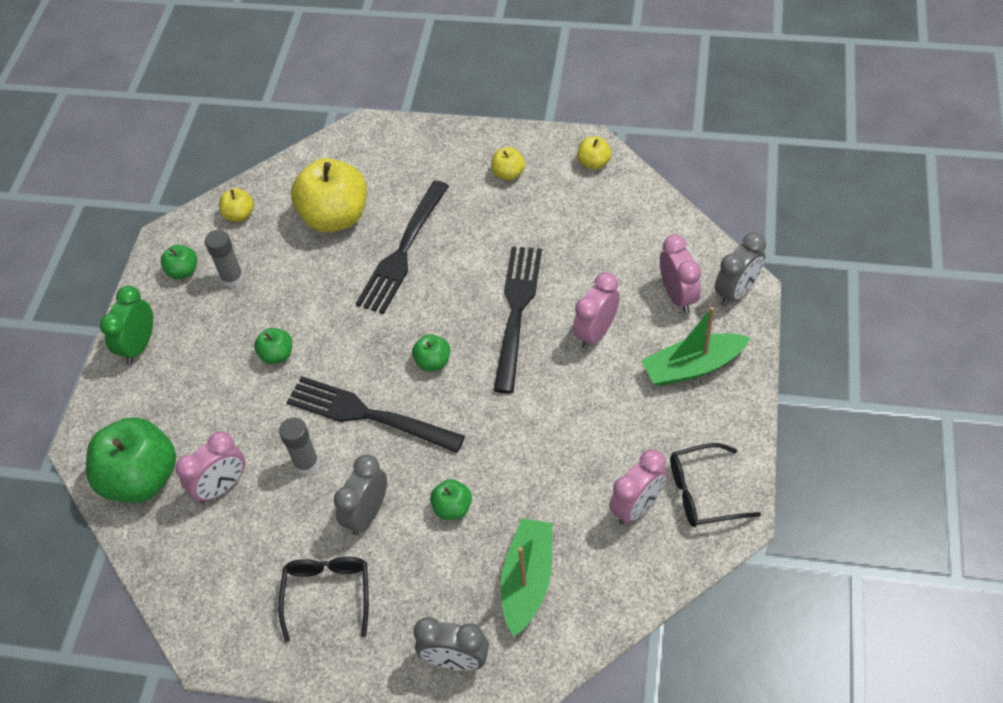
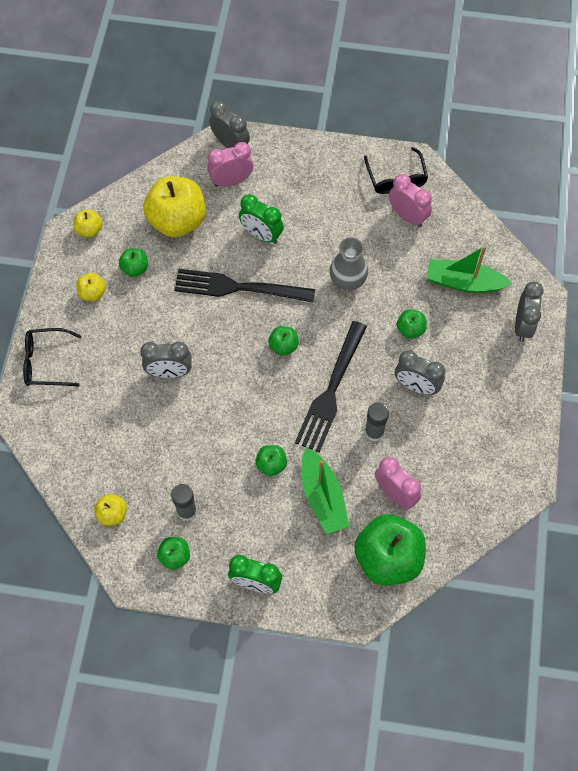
camera: 95 degrees left, 10 degrees up
black glasses [278,557,369,642] -> black glasses moved to [23,328,81,386]
yellow apple [291,158,367,232] -> yellow apple moved to [143,176,206,237]
black fork [355,180,449,314] -> grey clock [140,341,192,378]
pink clock [573,272,620,349] -> green clock [239,194,284,244]
green boat [641,307,751,386] -> green boat moved to [302,447,349,534]
none -> green apple [119,248,148,277]
none -> grey vase [330,237,368,291]

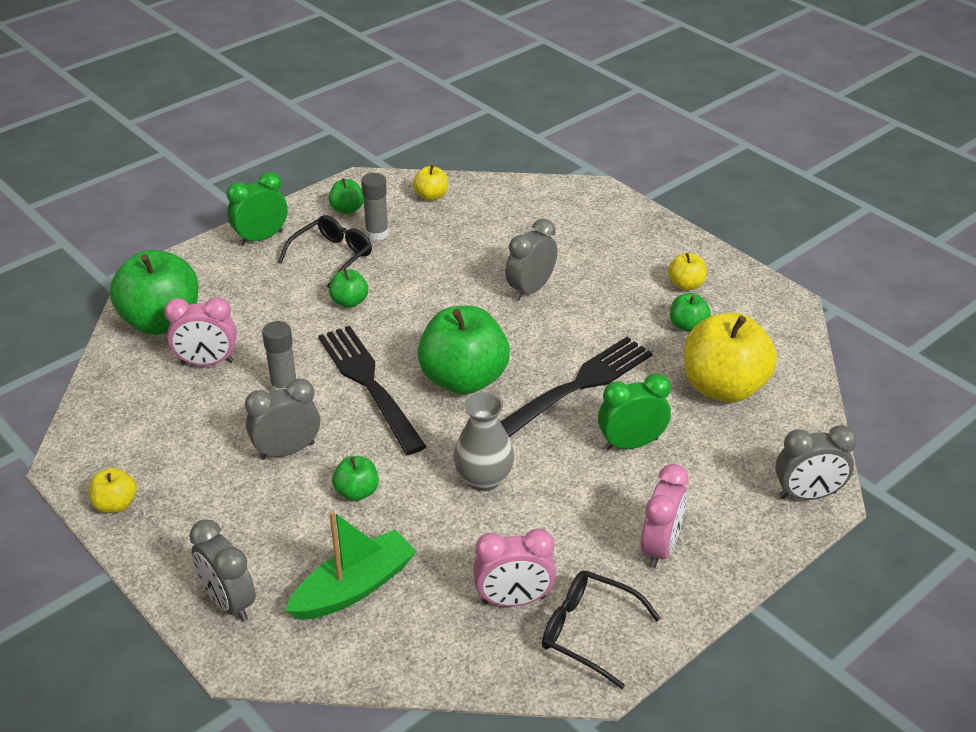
camera: 130 degrees right, 25 degrees down
black glasses [23,328,81,386] -> black glasses moved to [278,215,372,288]
yellow apple [74,209,103,237] -> yellow apple moved to [88,468,137,513]
pink clock [207,142,253,187] -> pink clock moved to [641,464,689,568]
green apple [268,326,298,356] -> green apple [418,306,510,395], size x2.15
green boat [302,447,349,534] -> none

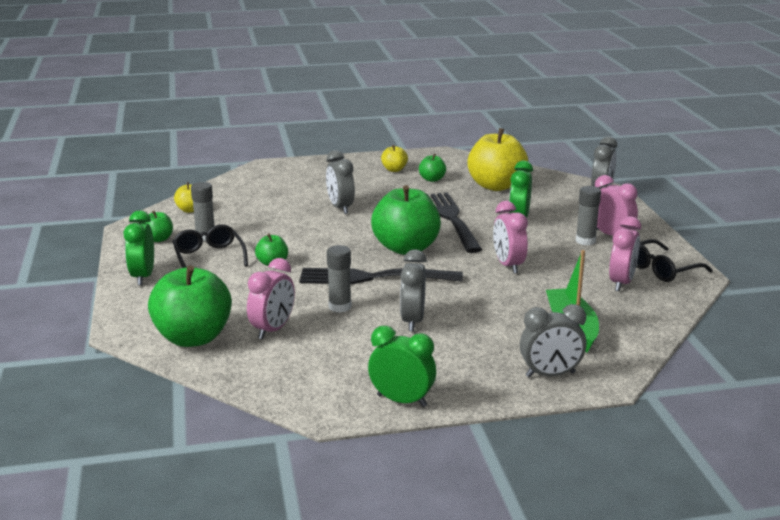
camera: 60 degrees left, 15 degrees down
yellow apple [88,468,137,513] -> green clock [368,326,436,407]
green apple [332,456,379,501] -> none
grey vase [454,392,514,491] -> pink clock [493,201,528,274]
none -> grey glue stick [576,186,601,245]

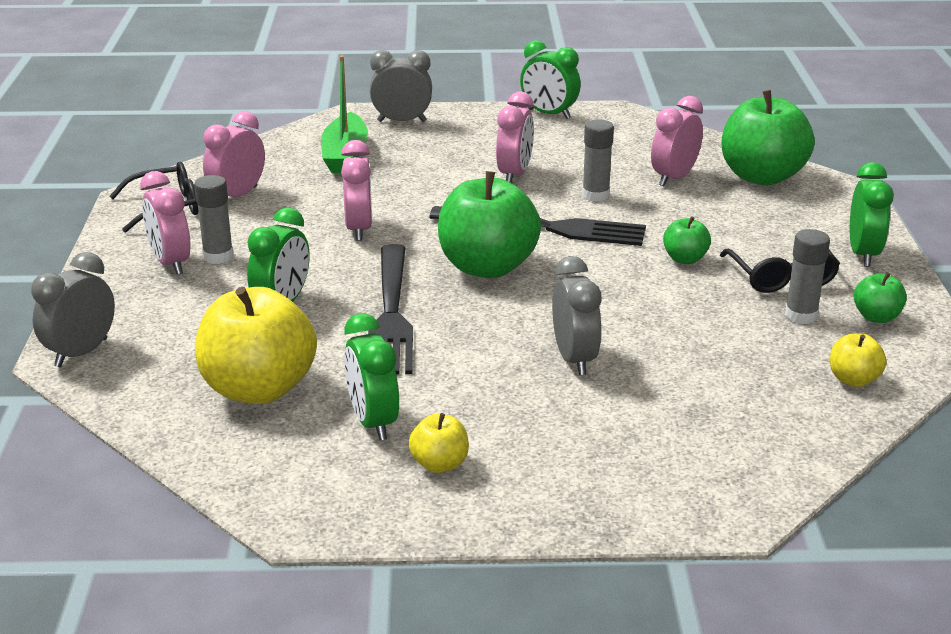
camera: 170 degrees left, 5 degrees up
grey clock [400,249,427,331] -> pink clock [496,92,534,183]
green apple [419,154,446,182] -> green clock [344,313,399,440]

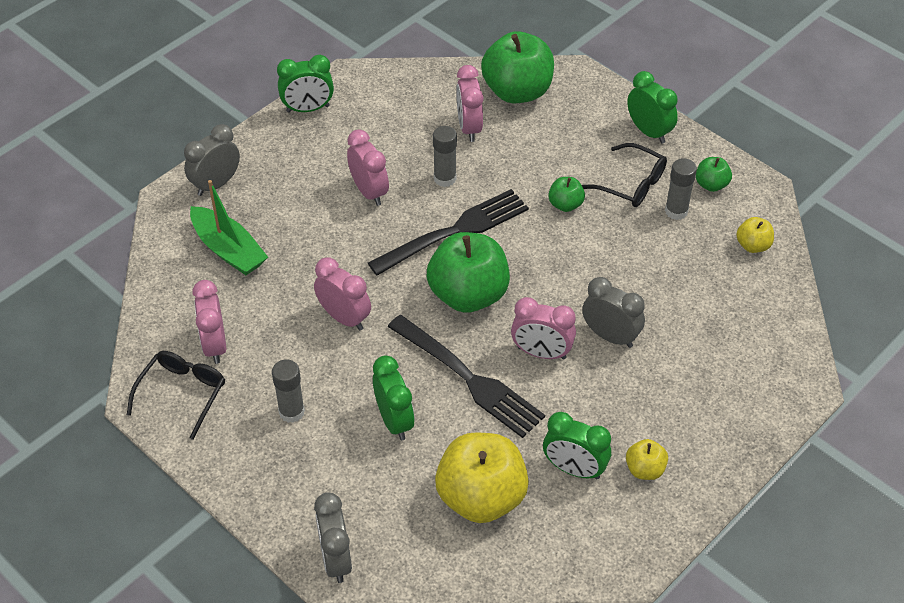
camera: 45 degrees left, 20 degrees up
pink clock [140,171,191,275] -> pink clock moved to [511,297,576,360]

